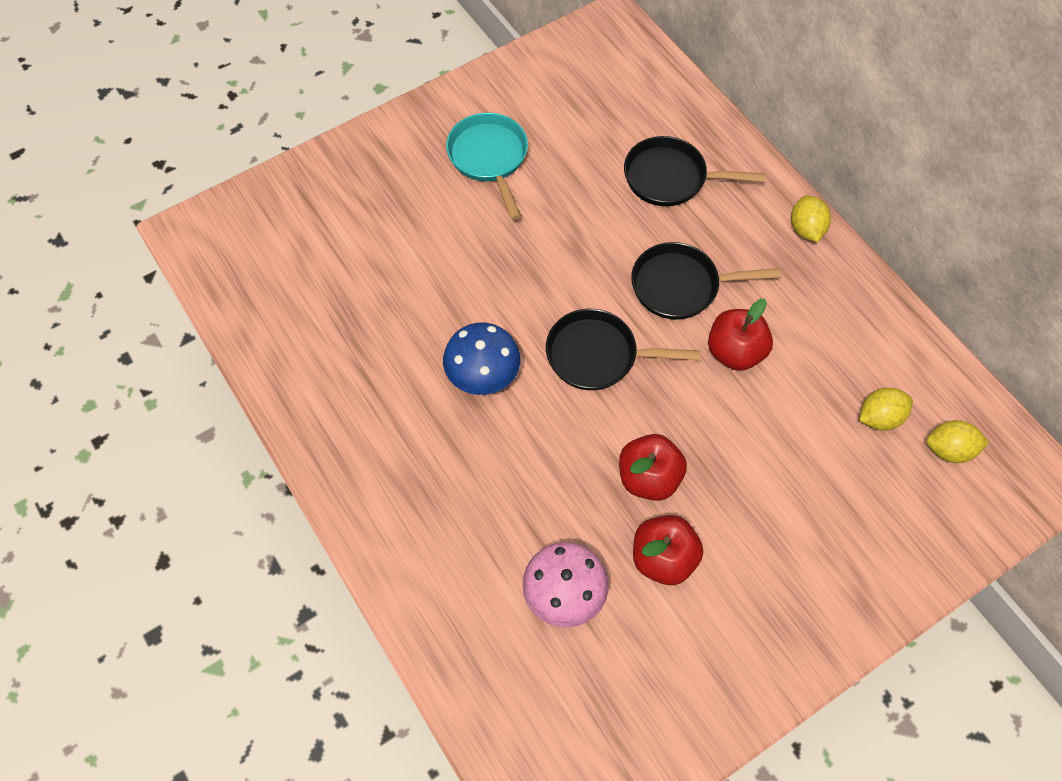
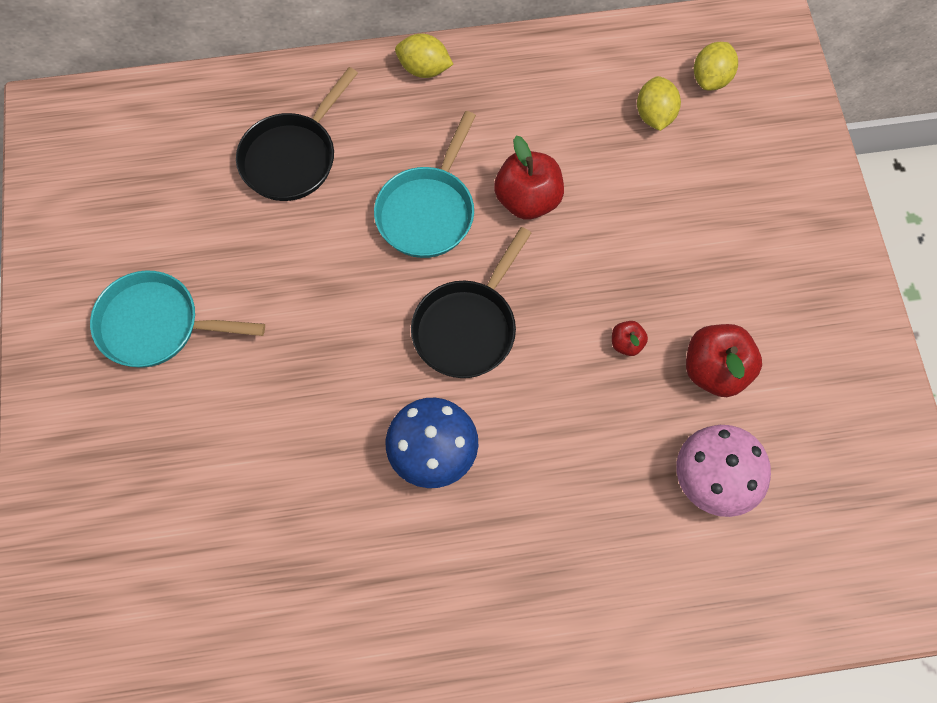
camera: 65 degrees left, 5 degrees up
red apple [619,434,687,501] -> red apple [612,321,648,356], size x0.49
black pan [631,242,781,320] -> turquoise pan [374,111,476,258]

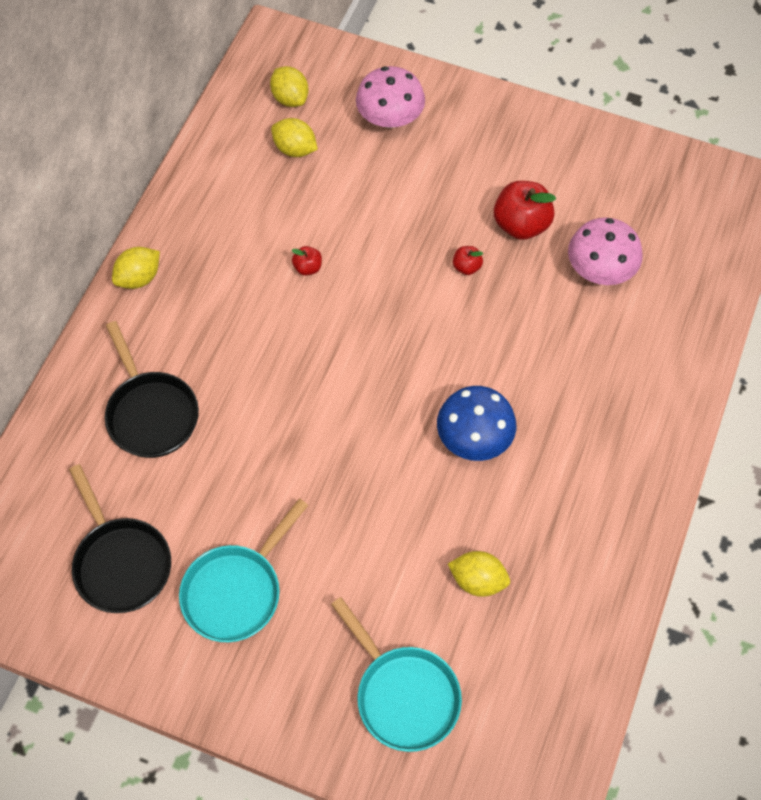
camera: 60 degrees left, 5 degrees down
turquoise pan [374,111,476,258] -> turquoise pan moved to [331,597,462,752]
black pan [411,227,531,378] -> black pan moved to [69,464,171,613]
red apple [494,136,564,220] -> red apple [292,246,322,276], size x0.49
none -> pink mushroom [356,66,425,128]
none -> yellow lemon [448,551,510,597]

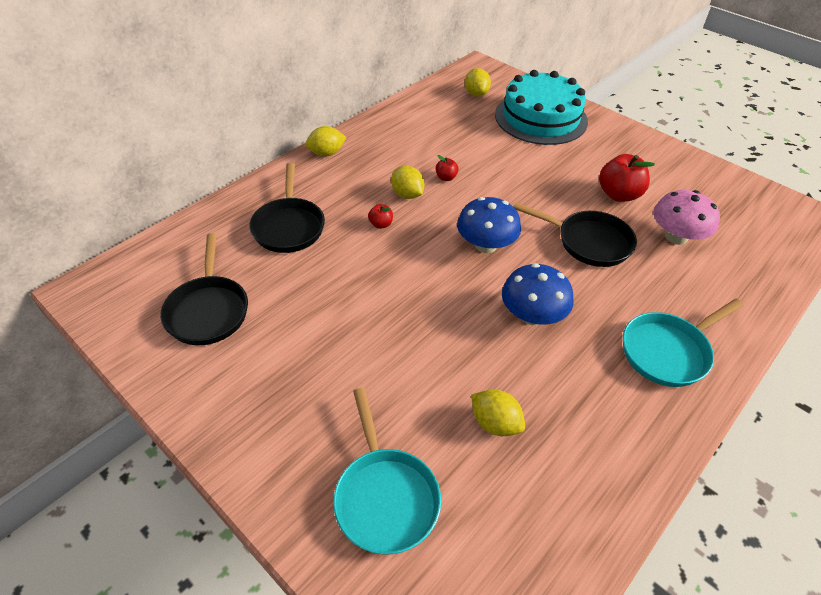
camera: 20 degrees right, 15 degrees down
turquoise pan [179,499,308,642] -> turquoise pan moved to [623,299,743,387]
yellow lemon [271,118,318,157] -> yellow lemon moved to [391,166,424,199]
pink mushroom [356,66,425,128] -> turquoise cake [495,70,588,145]
red apple [453,246,483,275] -> red apple moved to [368,204,393,229]
none -> blue mushroom [457,197,521,253]
none -> black pan [514,202,637,267]

